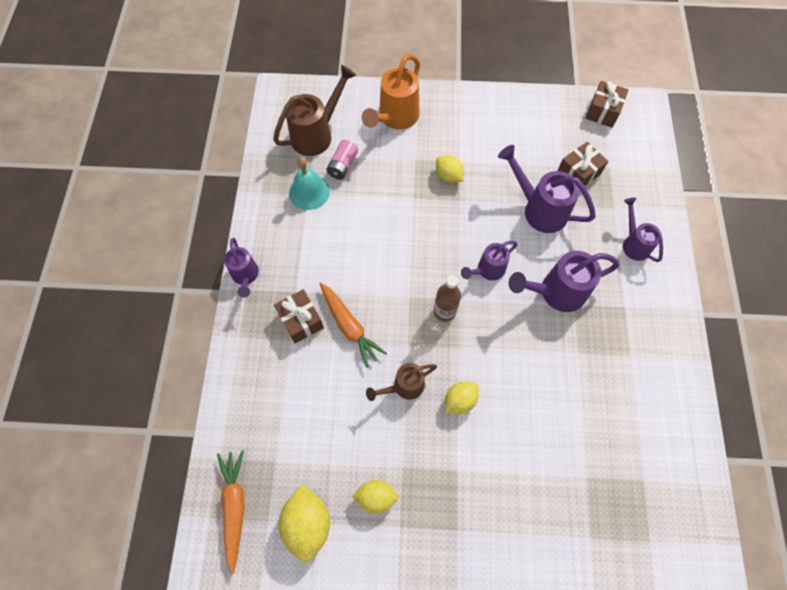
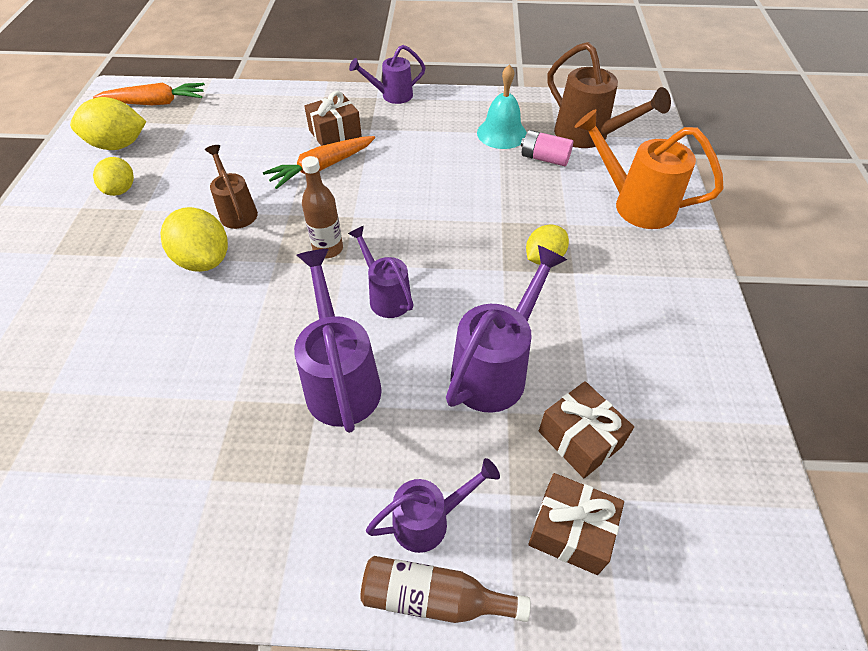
camera: 90 degrees right, 15 degrees down
yellow lemon [445,381,479,414] -> yellow lemon [160,207,228,272], size x1.53
brown gift [585,81,628,128] -> brown gift moved to [528,473,624,575]
none -> brown bottle [360,556,531,623]

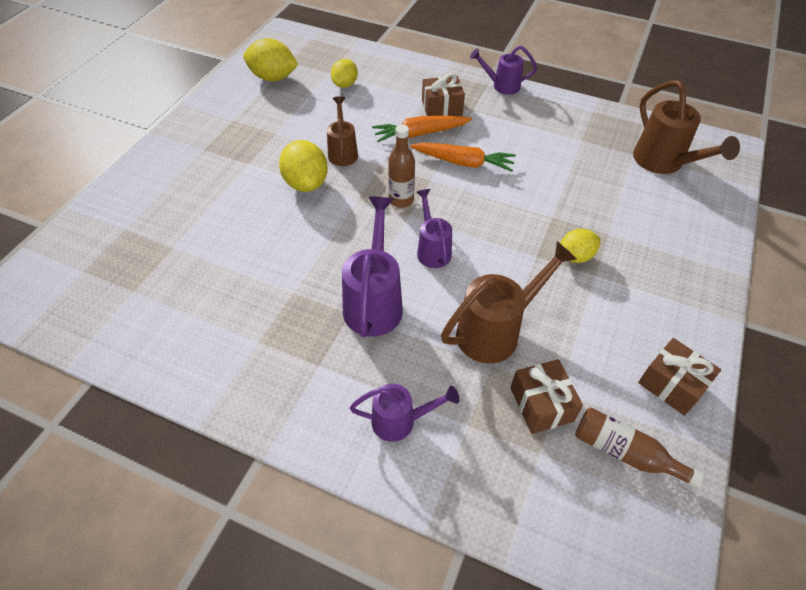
camera: 20 degrees right, 0 degrees up
orange carrot [93,83,205,105] -> orange carrot moved to [410,143,516,172]
yellow lemon [93,157,134,196] -> yellow lemon moved to [331,59,358,88]
brown bottle [360,556,531,623] -> brown bottle moved to [575,407,704,488]
purple watering can [446,245,567,413] -> brown watering can [441,241,577,363]
turquoise bell [477,64,527,149] -> none
pink battery [521,130,573,166] -> none
brown gift [528,473,624,575] -> brown gift moved to [638,338,721,416]
orange watering can [574,109,723,229] -> none

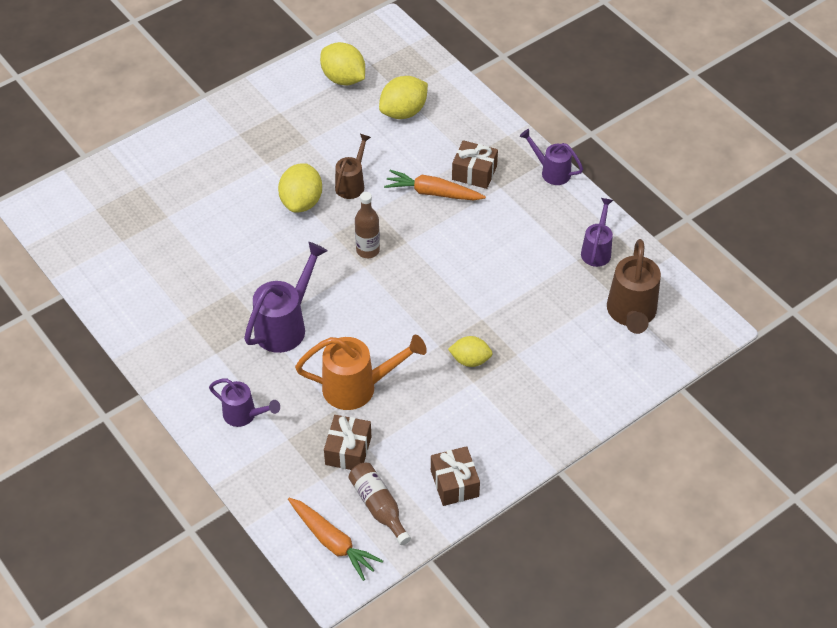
camera: 30 degrees right, 0 degrees up
yellow lemon [331,59,358,88] -> yellow lemon [379,76,428,119], size x1.53
orange carrot [410,143,516,172] -> orange carrot moved to [288,498,383,581]
purple watering can [417,189,452,268] -> purple watering can moved to [581,198,613,267]
brown watering can [441,241,577,363] -> orange watering can [295,335,427,410]

